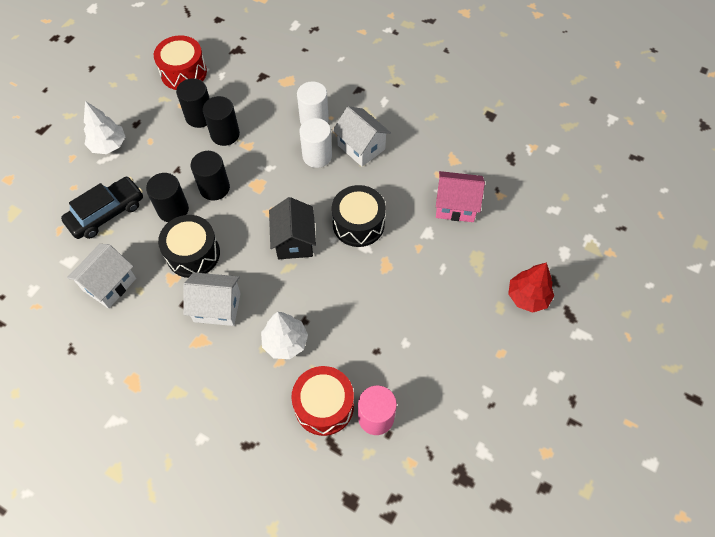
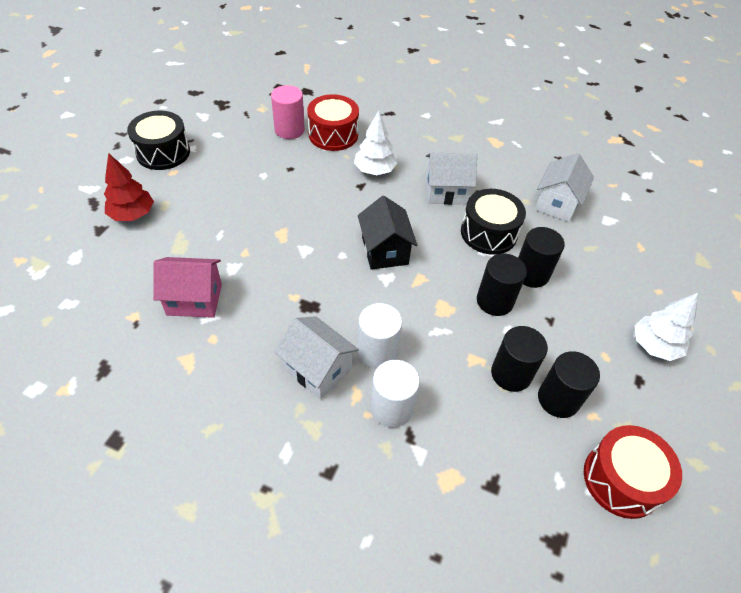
camera: 170 degrees right, 10 degrees down
black car [61,177,143,239] -> none
black drum [332,185,386,247] -> black drum moved to [127,111,190,170]

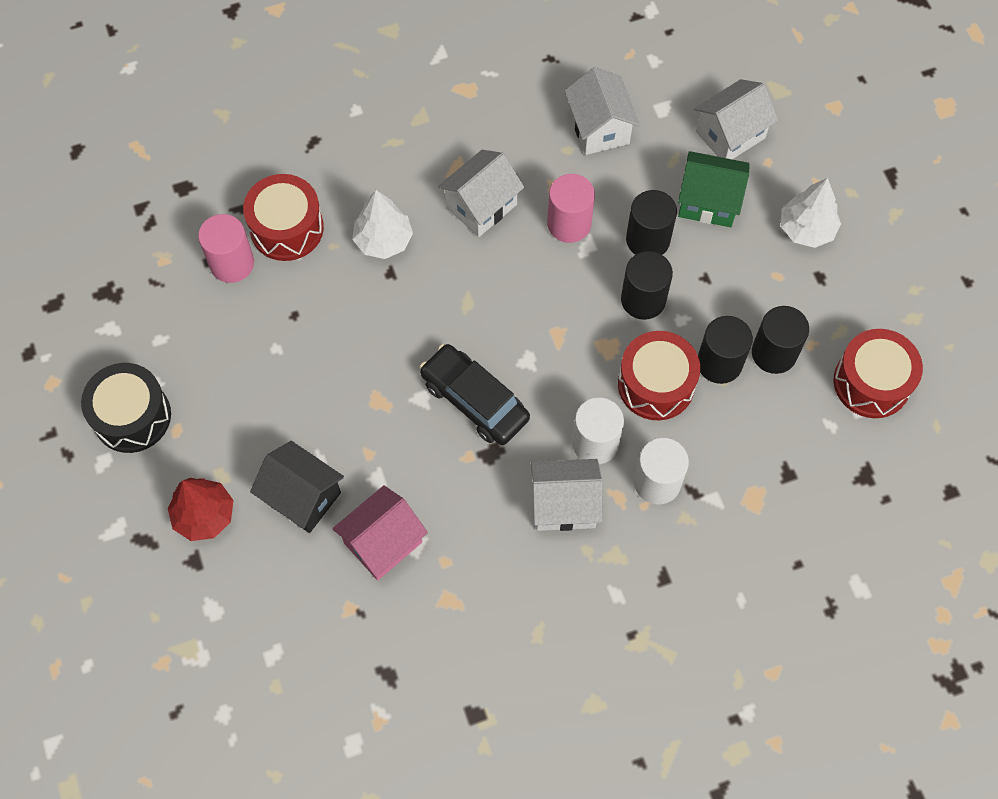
camera: 40 degrees left, 15 degrees up
black house [358,196,418,270] -> black house moved to [250,441,344,533]
black drum [461,189,526,255] -> pink cylinder [547,174,595,243]
none -> black car [420,344,530,445]
none -> red drum [618,331,700,420]
none -> green house [678,151,749,227]
none -> white house [694,79,778,159]

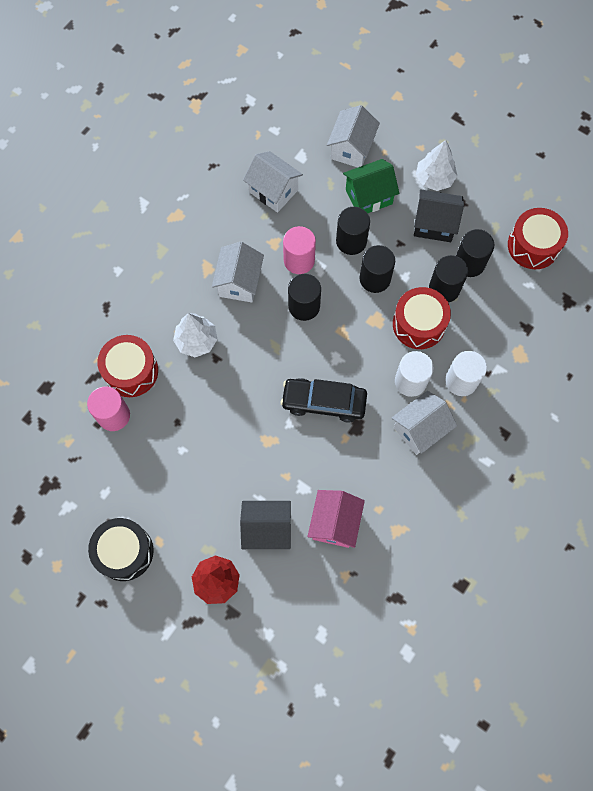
camera: 35 degrees left, 5 degrees up
none -> black cylinder [288,274,321,321]
none -> black house [414,189,464,242]

